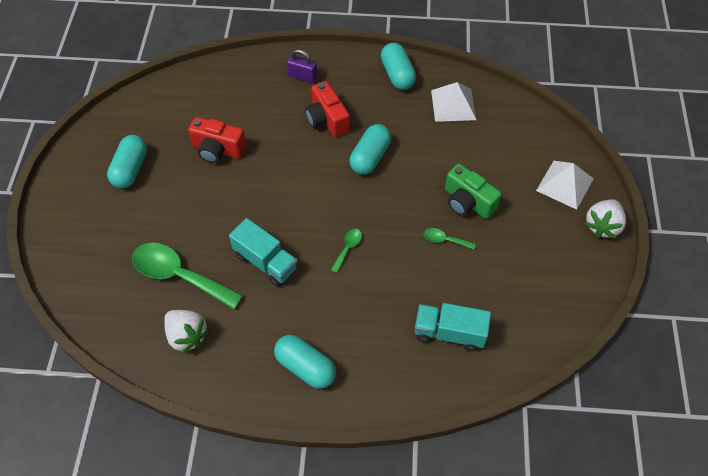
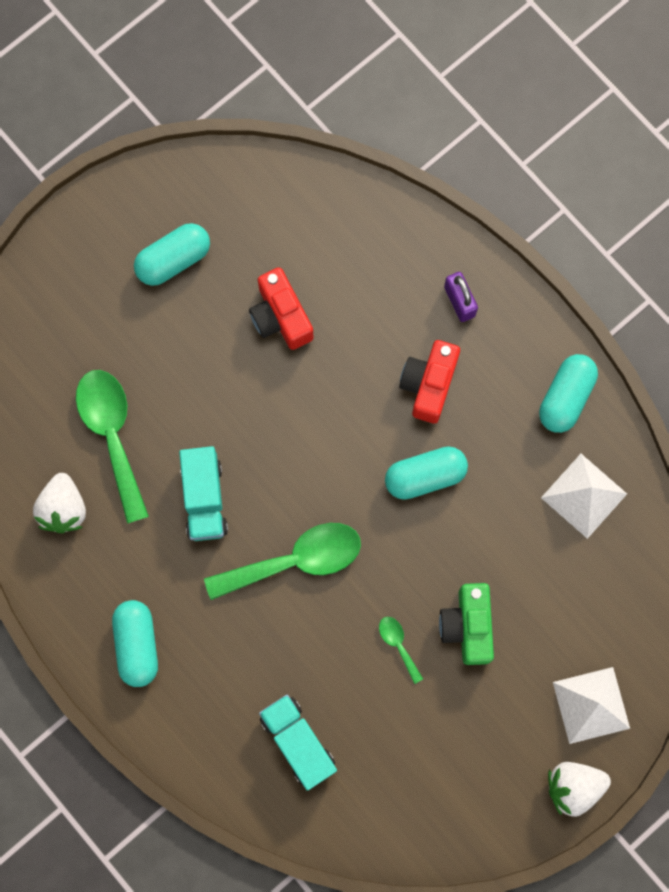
camera: 45 degrees right, 20 degrees up
green spoon [331,229,362,273] -> green spoon [204,523,361,600], size x2.24

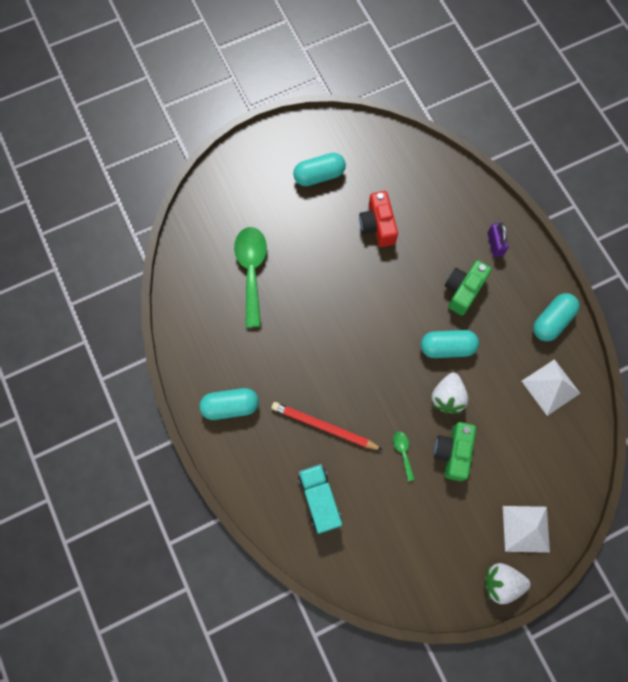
camera: 15 degrees right, 5 degrees down
white strawberry [33,473,86,533] -> white strawberry moved to [432,372,468,414]
turquoise capsule [112,600,158,687] -> turquoise capsule turned 75 degrees clockwise [199,388,259,420]
turquoise truck [179,446,228,541] -> none
green spoon [204,523,361,600] -> none
red camera [399,340,460,423] -> green camera [445,260,492,316]
none -> red pencil [271,402,383,450]

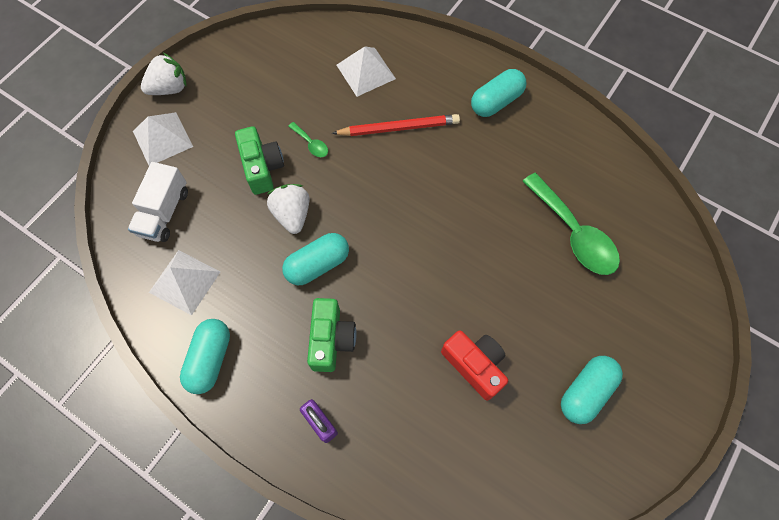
camera: 150 degrees right, 5 degrees down
turquoise truck [298,464,342,534] -> white pyramid [337,46,396,97]
none -> white truck [128,162,188,242]

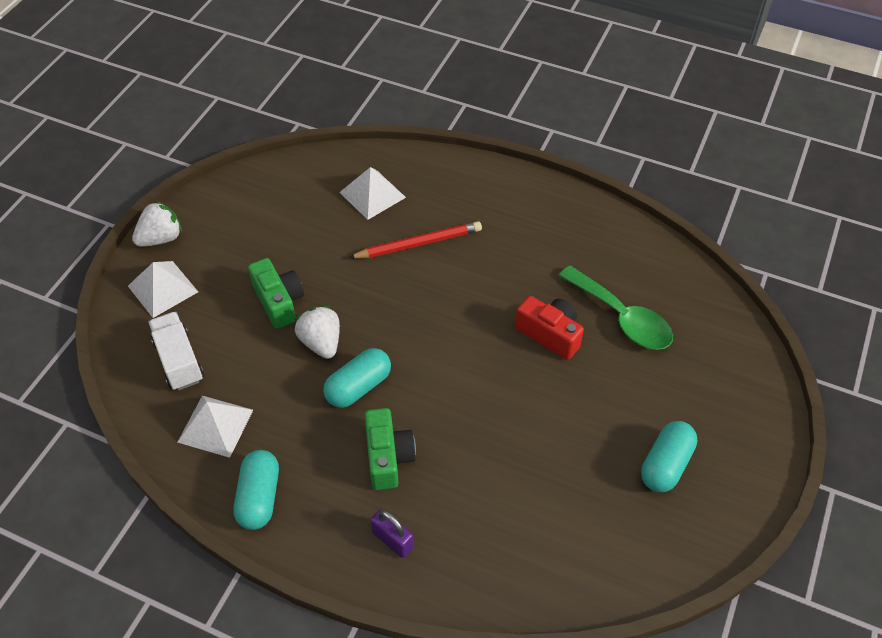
camera: 10 degrees left, 15 degrees down
white truck [128,162,188,242] -> white truck turned 150 degrees clockwise [148,312,204,390]
green spoon [288,122,328,157] -> none
red camera [441,330,508,401] -> red camera moved to [515,296,584,360]
turquoise capsule [471,69,526,117] -> none

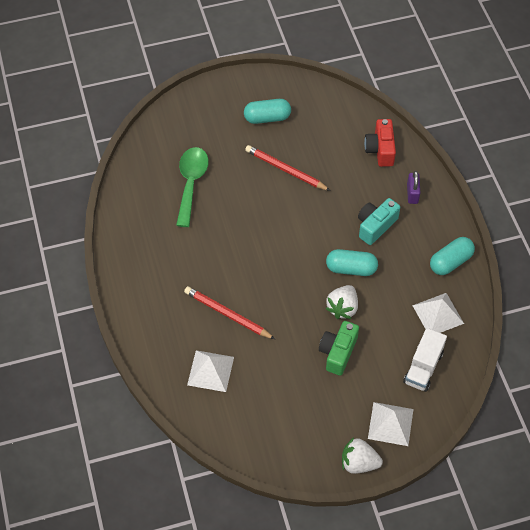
camera: 130 degrees left, 5 degrees up
green camera [365,408,416,490] -> turquoise camera [358,198,400,245]
red camera [515,296,584,360] -> red camera moved to [364,119,396,167]
none -> red pencil [245,145,331,191]

